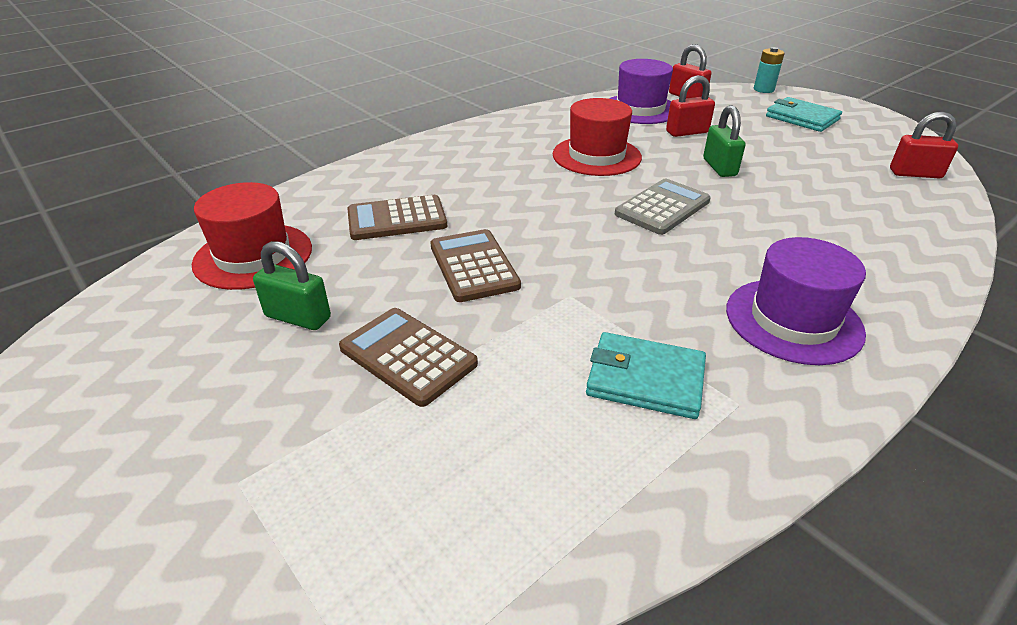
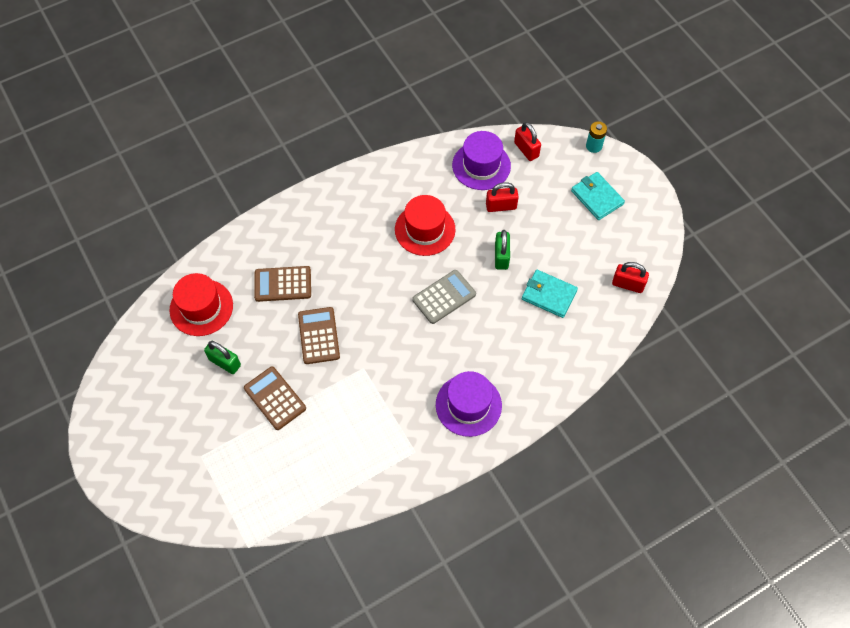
camera: 10 degrees right, 25 degrees up
turquoise wallet [586,332,706,419] -> turquoise wallet moved to [522,270,578,318]

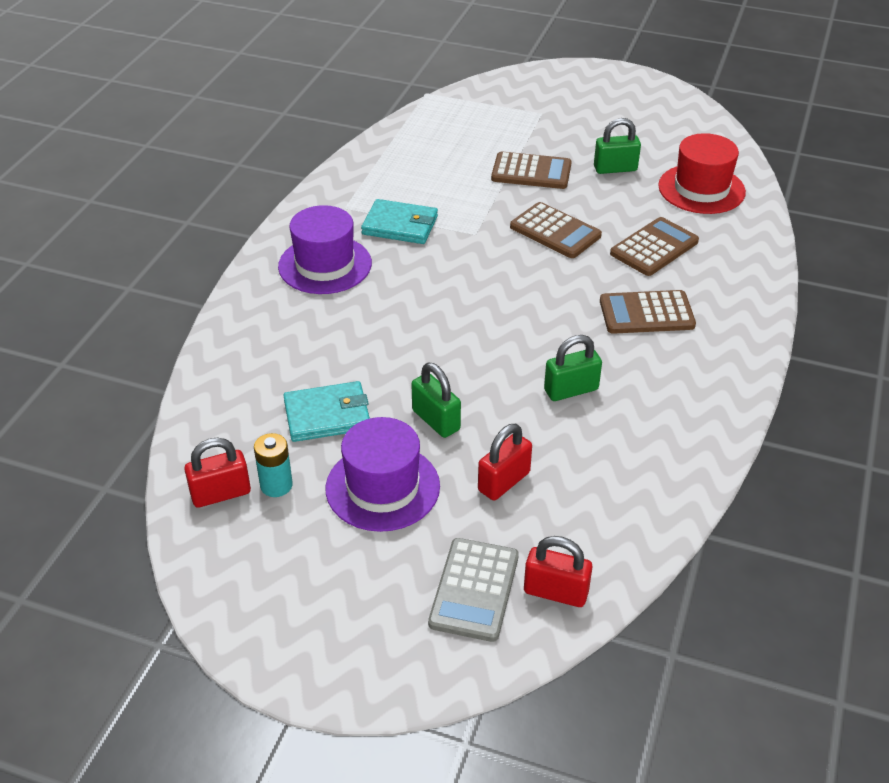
camera: 140 degrees right, 20 degrees down
red hat [395,195,455,256] -> green padlock [544,335,602,401]
grey calculator [412,270,476,324] -> grey calculator moved to [428,538,519,642]
purple hat [452,131,511,190] -> purple hat moved to [326,417,440,532]
turquoise wallet [571,172,625,220] -> turquoise wallet moved to [361,199,438,244]
turquoise battery [586,121,607,153] -> turquoise battery moved to [254,433,293,497]
none -> brown calculator [600,290,696,334]

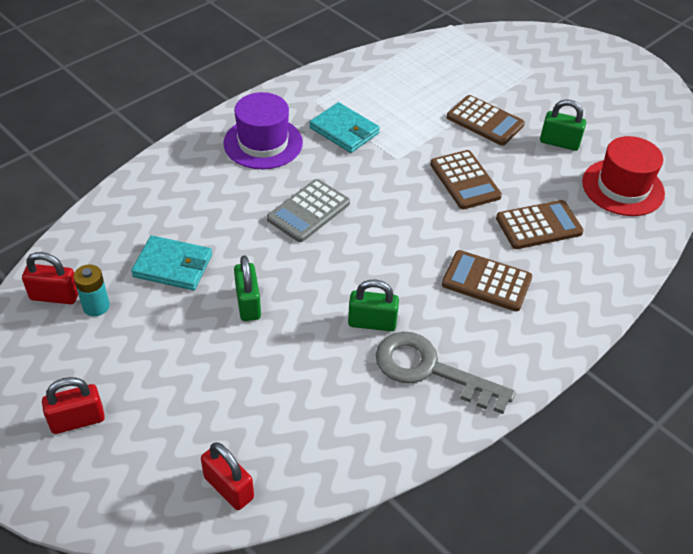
camera: 25 degrees right, 5 degrees up
purple hat [326,417,440,532] -> none
grey calculator [428,538,519,642] -> grey calculator moved to [267,179,350,242]
red padlock [478,424,532,500] -> red padlock moved to [42,377,105,434]
none -> grey key [375,332,516,414]

